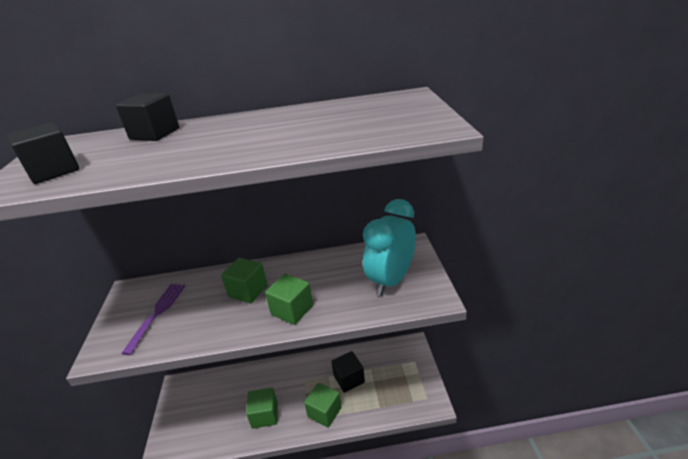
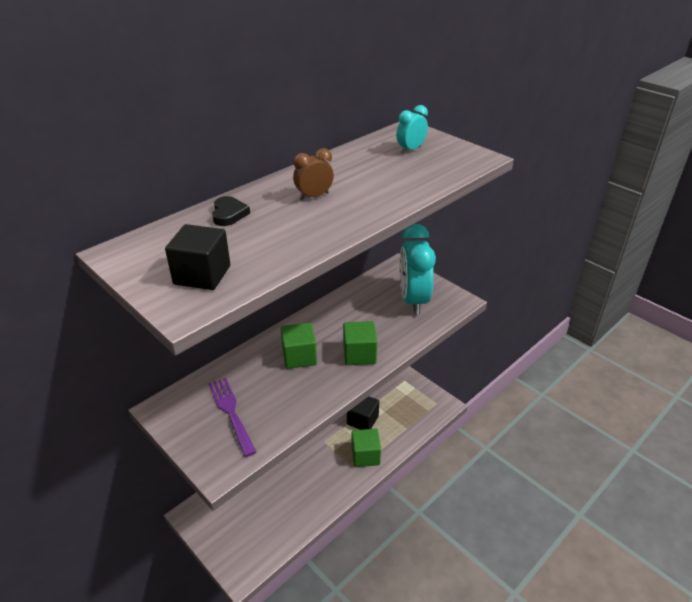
camera: 40 degrees left, 5 degrees up
black cube [115,93,179,141] -> black heart [212,196,250,226]
green cube [246,388,278,429] -> none
none -> brown clock [293,148,334,200]
none -> turquoise clock [396,105,428,154]

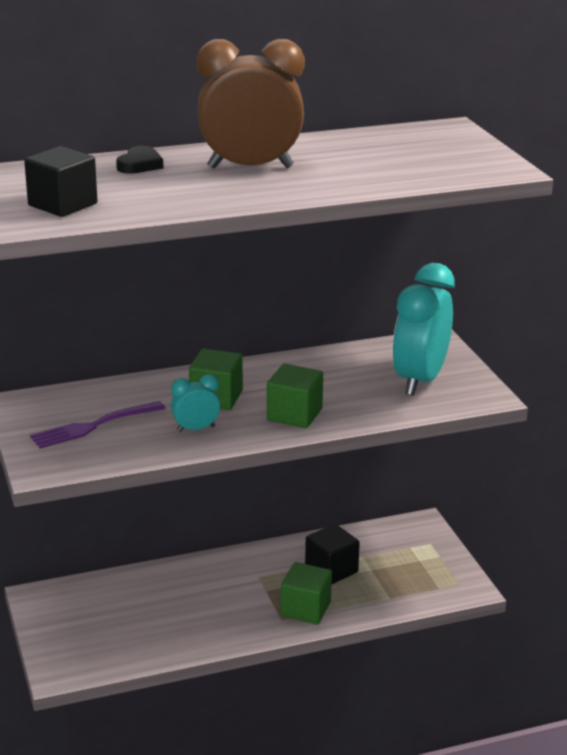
camera: 25 degrees right, 10 degrees down
purple fork [208,378,256,457] -> purple fork turned 120 degrees counterclockwise [30,401,166,449]
brown clock [293,148,334,200] -> brown clock [196,39,305,169], size x2.08
turquoise clock [396,105,428,154] -> turquoise clock moved to [171,374,220,432]

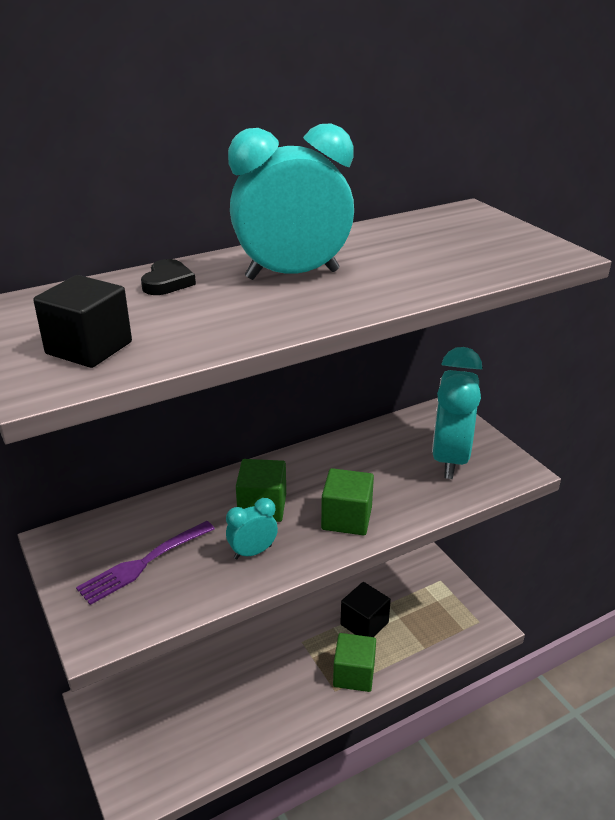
camera: 10 degrees left, 5 degrees up
brown clock [196,39,305,169] -> turquoise clock [228,124,354,280]

